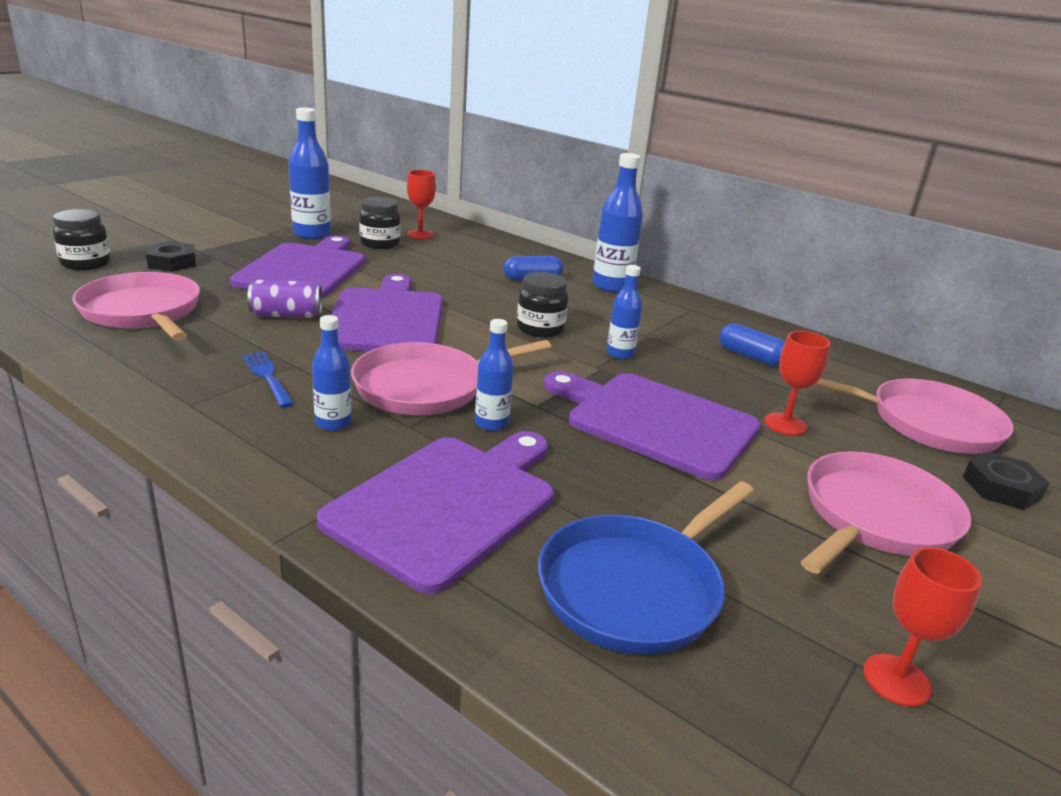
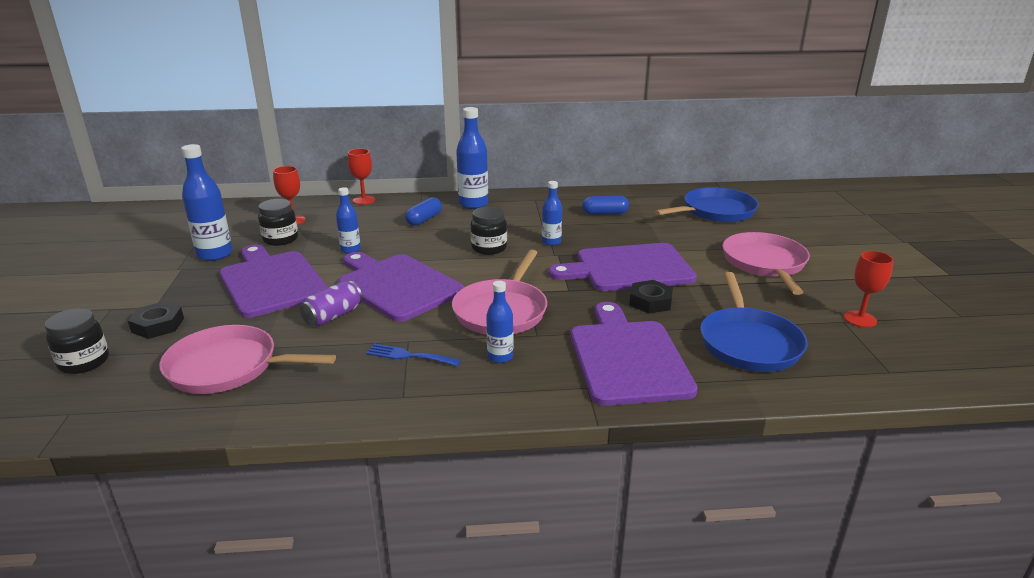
camera: 40 degrees left, 0 degrees up
blue bottle [475,319,514,431] -> blue bottle moved to [336,187,361,254]
red goblet [764,331,830,436] -> red goblet moved to [348,149,375,205]
pink pan [813,378,1014,454] -> blue pan [654,187,759,222]
black nut [963,452,1050,510] -> black nut moved to [629,280,673,314]

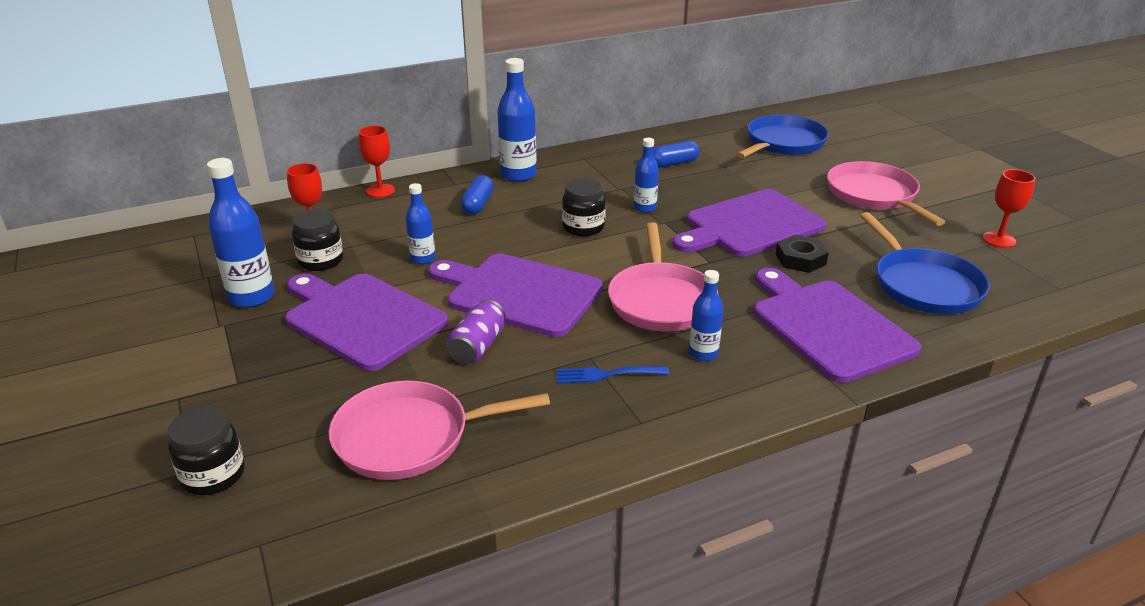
camera: 20 degrees left, 5 degrees up
black nut [128,301,184,339] -> none

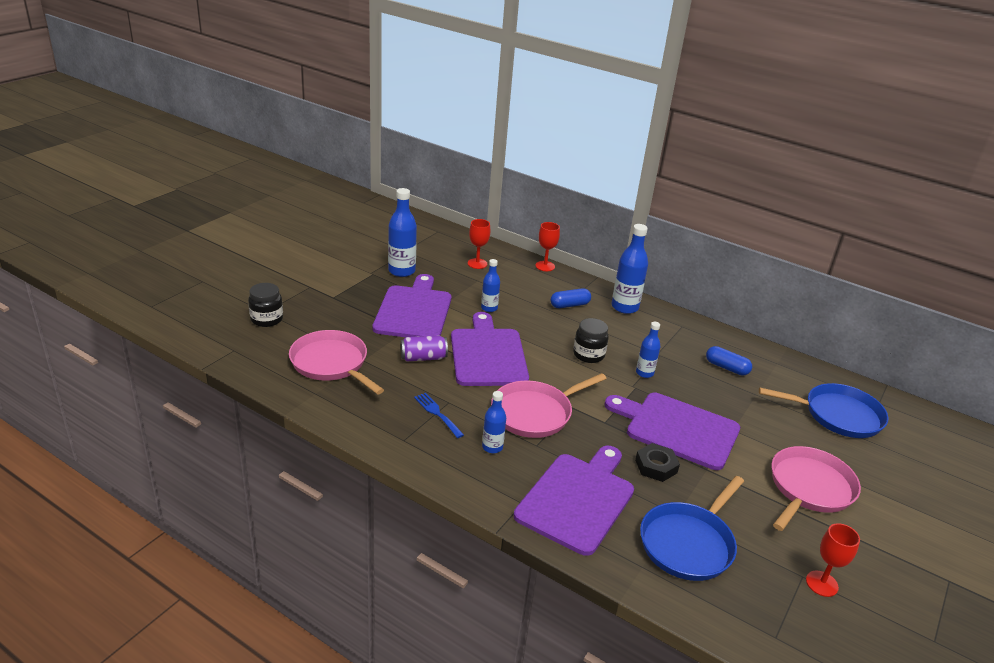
camera: 55 degrees right, 0 degrees up
black jar [292,209,343,271] -> none

